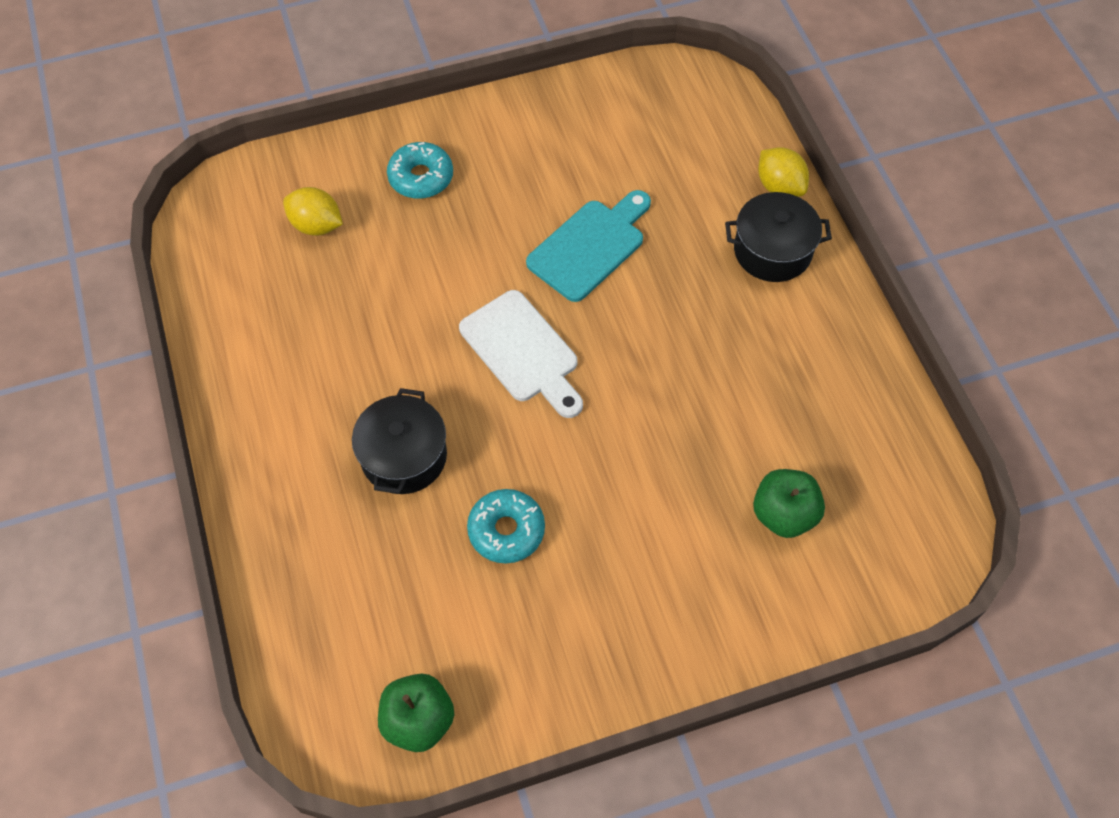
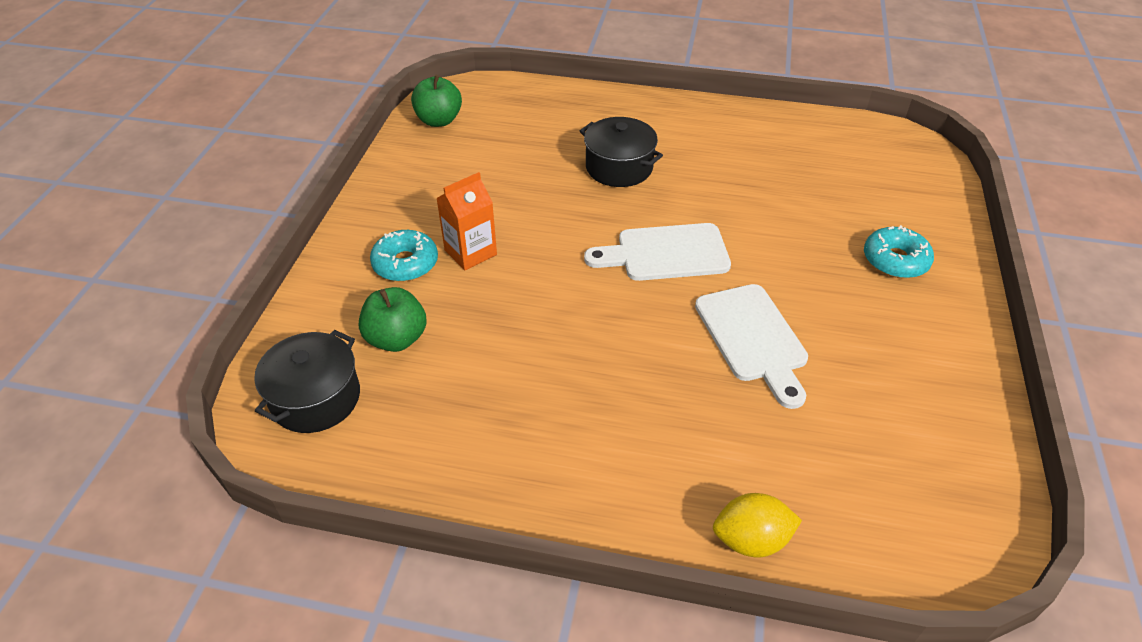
camera: 120 degrees right, 15 degrees down
yellow lemon [283,187,343,236] -> none
turquoise donut [467,489,545,563] -> turquoise donut moved to [370,230,438,282]
turquoise cutting board [526,190,651,302] -> white cutting board [695,284,808,409]
black pot [725,192,832,282] -> black pot moved to [254,330,360,433]
none -> orange carton [436,172,497,270]

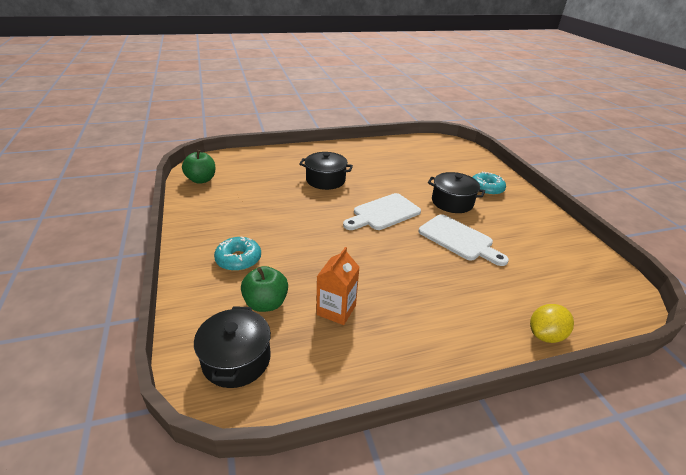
camera: 30 degrees left, 10 degrees down
orange carton [436,172,497,270] -> orange carton moved to [317,247,359,325]
none -> black pot [428,172,485,213]

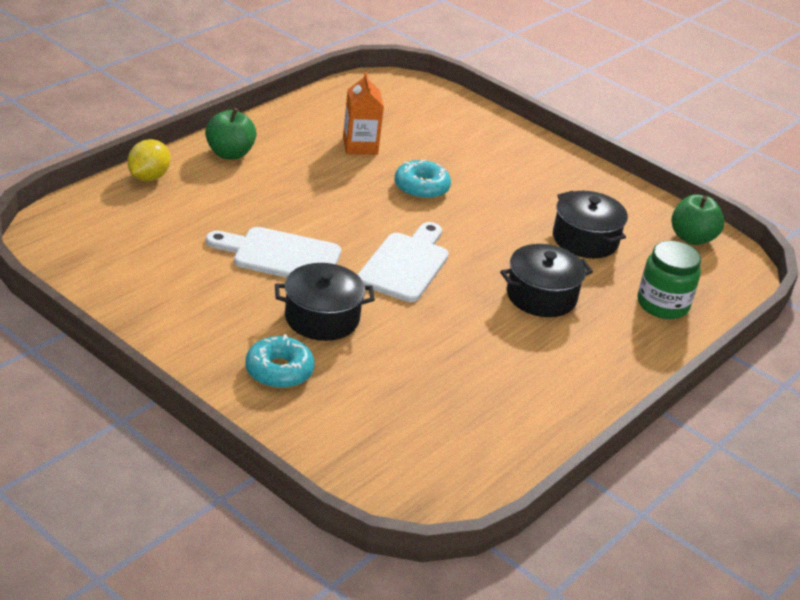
camera: 145 degrees right, 0 degrees up
black pot [194,306,271,388] -> black pot moved to [553,190,628,258]
turquoise donut [214,236,261,271] -> turquoise donut moved to [395,160,451,200]
green apple [241,266,288,312] -> green apple moved to [205,108,257,159]
none -> green jar [637,241,701,319]

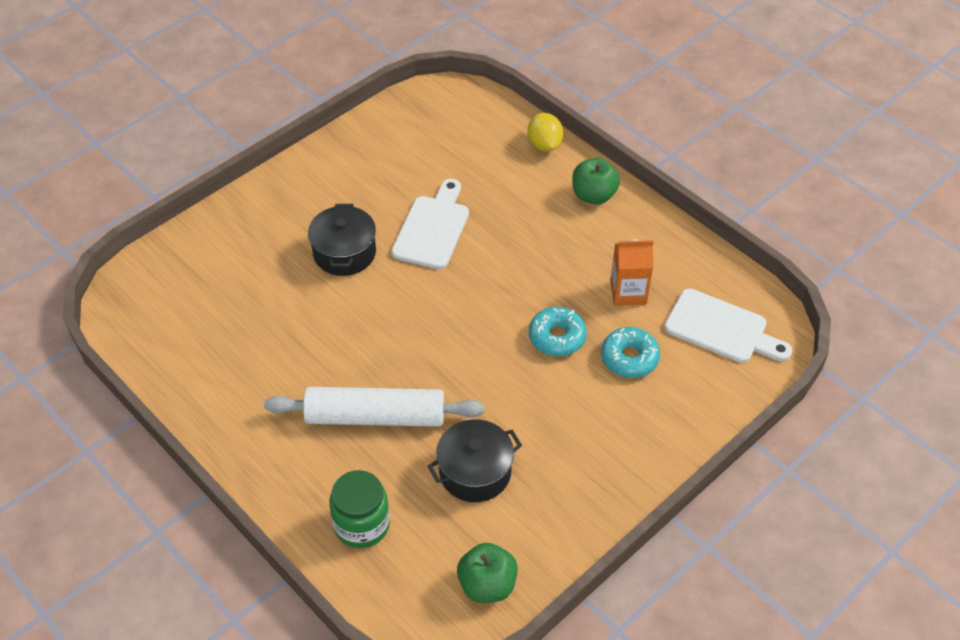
camera: 100 degrees right, 15 degrees up
yellow lemon [127,139,171,181] -> yellow lemon turned 45 degrees clockwise [528,113,563,152]
turquoise donut [245,334,315,389] -> turquoise donut moved to [601,327,660,378]
white cutting board [358,222,449,302] -> white cutting board moved to [664,289,792,363]
black pot [500,244,593,317] -> white rolling pin [264,387,484,427]

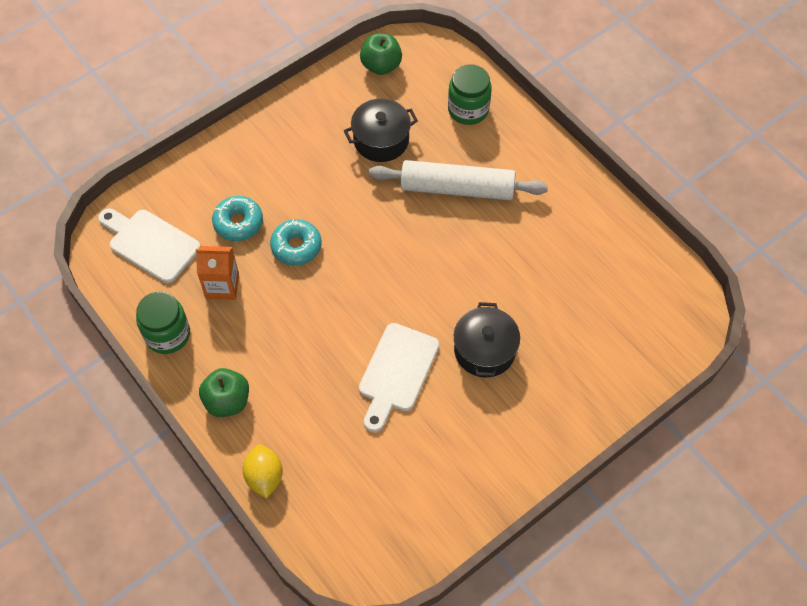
camera: 175 degrees left, 10 degrees up
none -> green jar [136,292,190,354]

